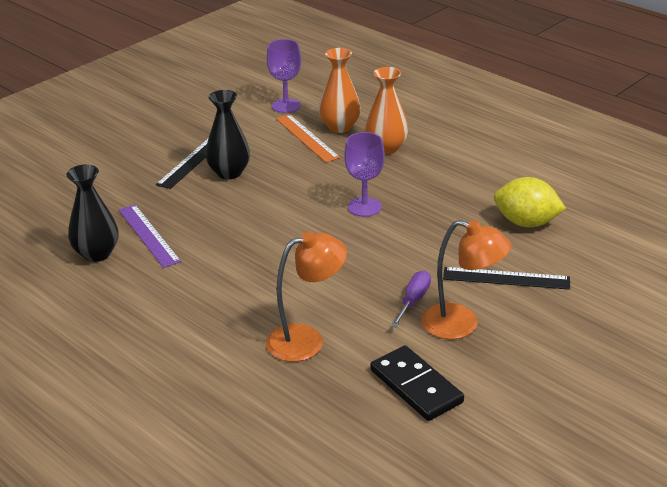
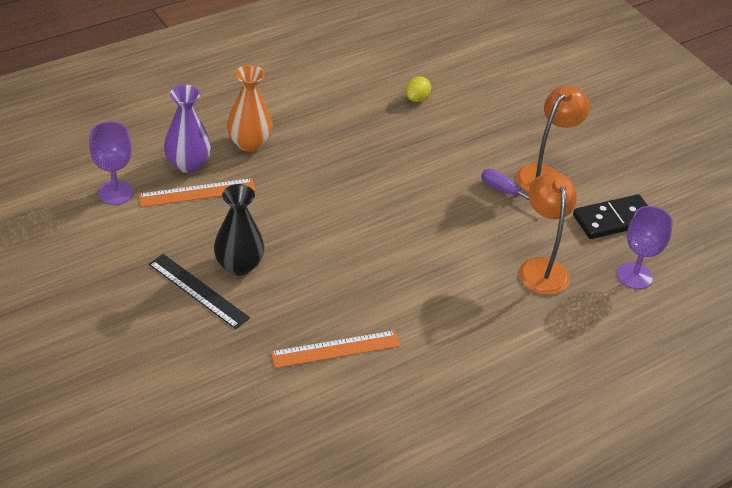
camera: 80 degrees left, 10 degrees up
black vase [66,164,118,262] -> none
purple ruler [119,205,181,268] -> orange ruler [271,330,400,368]
orange vase [319,48,360,133] -> purple vase [164,85,211,173]
purple goblet [344,132,385,217] -> purple goblet moved to [617,206,673,289]
black ruler [443,267,570,290] -> none
yellow lemon [494,177,566,227] -> yellow lemon [405,76,431,102], size x0.55

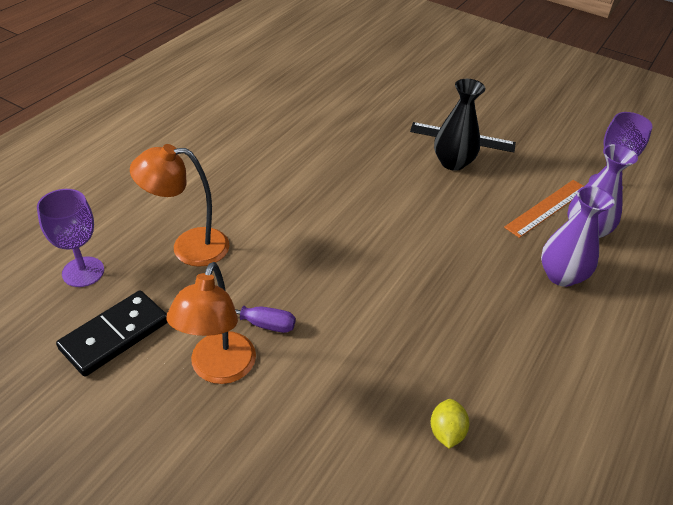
camera: 155 degrees right, 0 degrees up
orange vase [227,65,273,152] -> purple vase [541,186,614,287]
orange ruler [271,330,400,368] -> none
orange lamp [519,173,577,295] -> orange lamp turned 120 degrees clockwise [130,144,229,267]

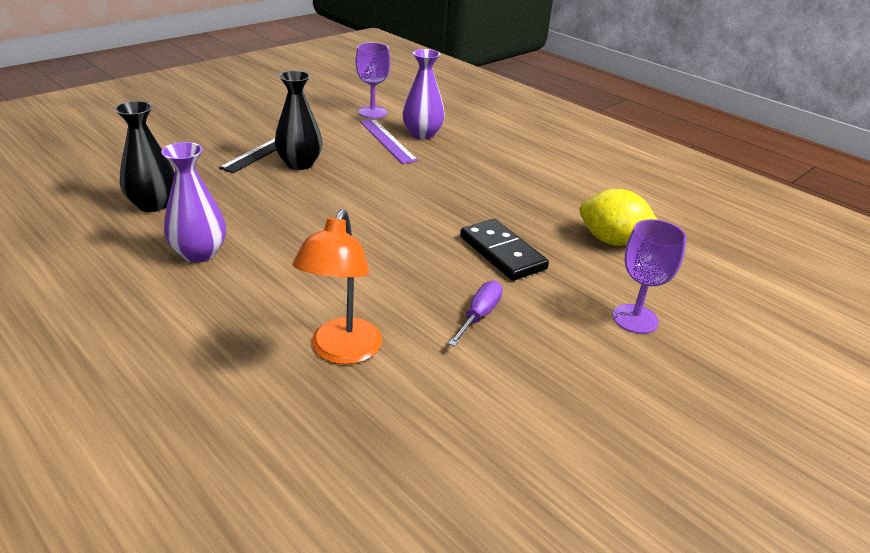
camera: 75 degrees left, 10 degrees down
purple goblet [37,189,104,287] -> purple goblet moved to [612,219,687,334]
black domino [56,290,168,377] -> black domino moved to [460,219,549,281]
orange lamp [166,262,256,384] -> none
yellow lemon [430,399,469,449] -> yellow lemon [580,189,657,246], size x1.82
orange ruler [504,180,584,238] -> purple ruler [360,119,418,164]
purple vase [541,186,614,287] -> purple vase moved to [161,142,226,263]
none -> black vase [115,101,175,212]

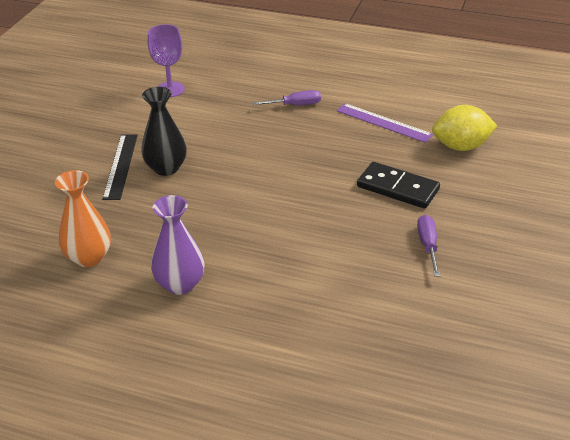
camera: 25 degrees left, 5 degrees up
black vase [115,101,175,212] -> orange vase [55,170,111,267]
orange lamp [293,209,382,365] -> none
purple ruler [360,119,418,164] -> purple ruler moved to [336,103,433,143]
purple vase [402,49,445,139] -> none
purple goblet [612,219,687,334] -> none
none -> purple screwdriver [252,90,321,105]

